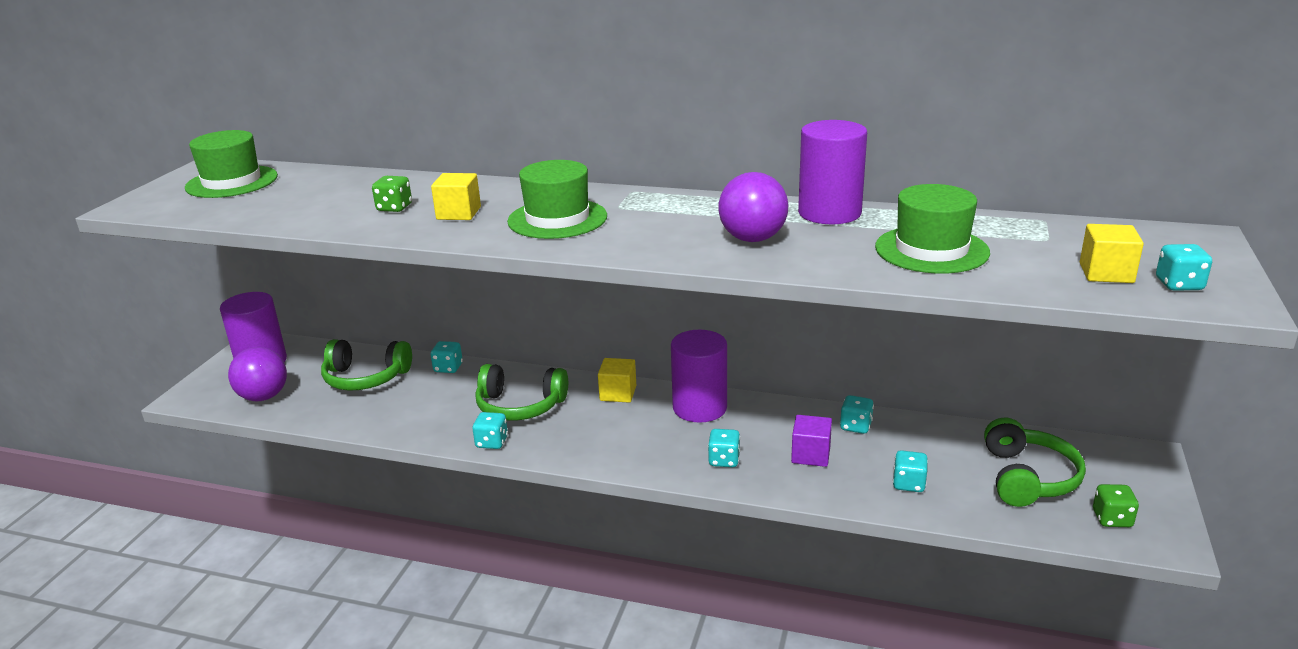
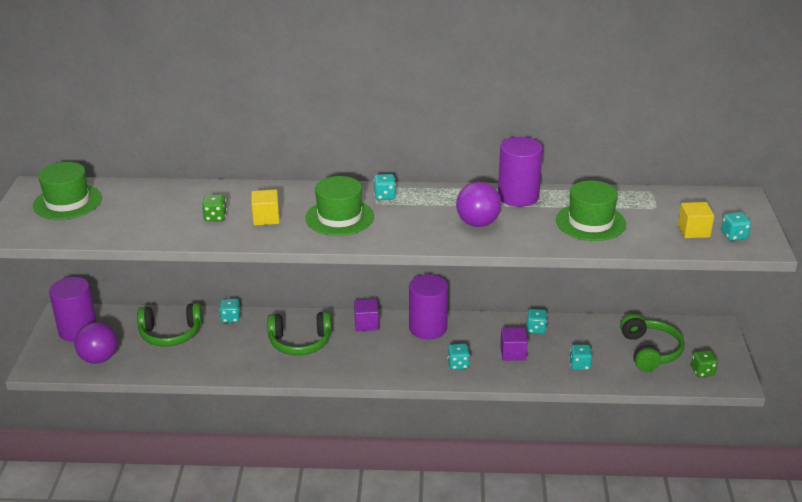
camera: 15 degrees left, 5 degrees up
turquoise dice [472,412,508,449] -> turquoise dice moved to [374,174,396,200]
yellow cube [598,358,636,403] -> purple cube [354,299,379,331]

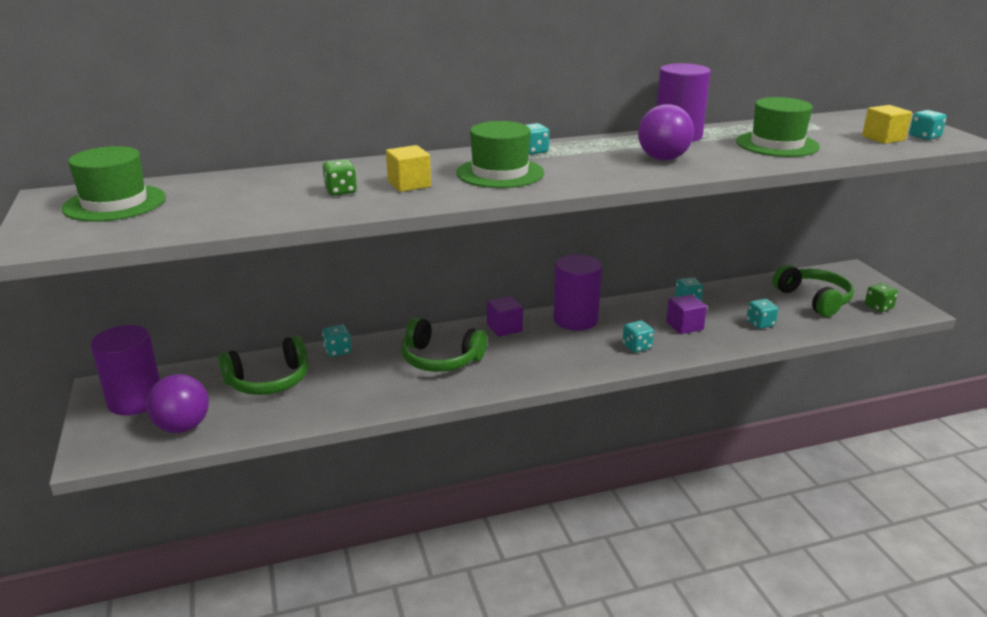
camera: 20 degrees left, 5 degrees down
green headphones [267,312,332,355] -> green headphones turned 45 degrees clockwise [401,318,487,372]

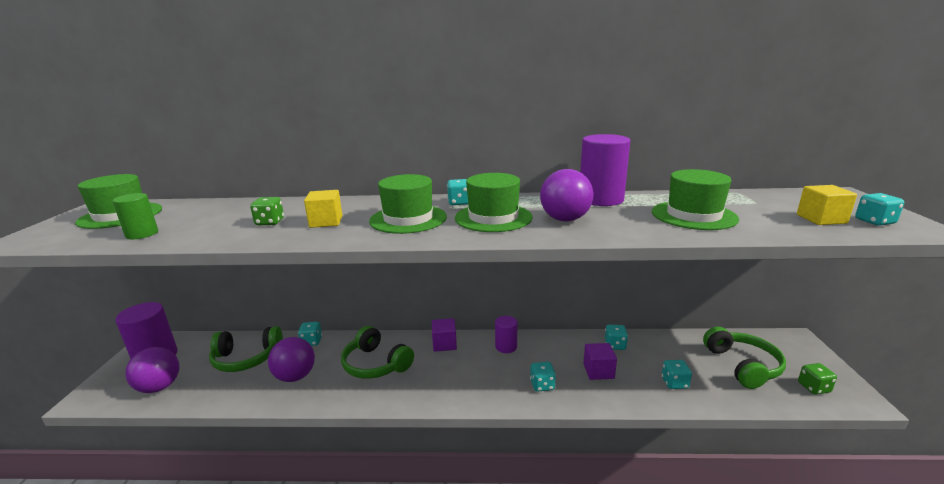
camera: 20 degrees right, 5 degrees down
purple cylinder [553,255,602,331] -> purple cylinder [495,316,517,353], size x0.57
none -> green cylinder [112,193,158,239]
none -> purple ball [268,337,315,382]
none -> green hat [455,173,533,232]

